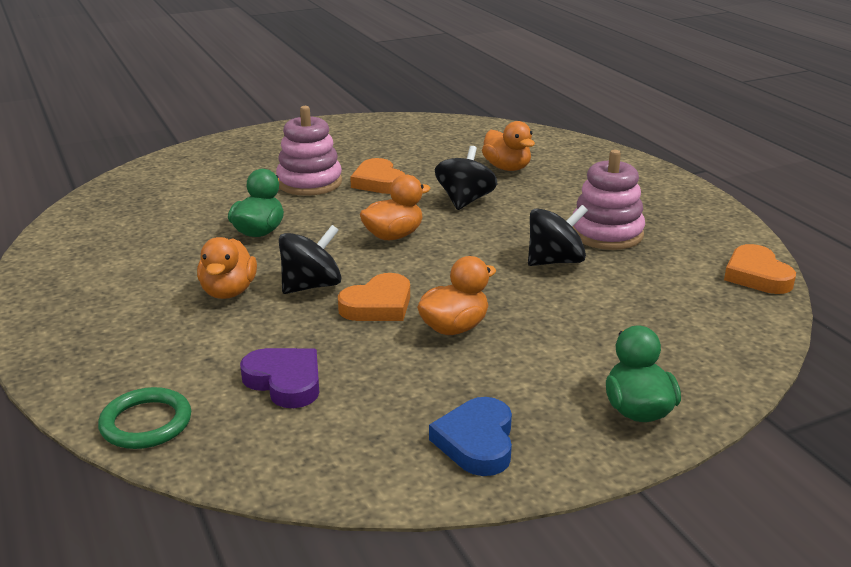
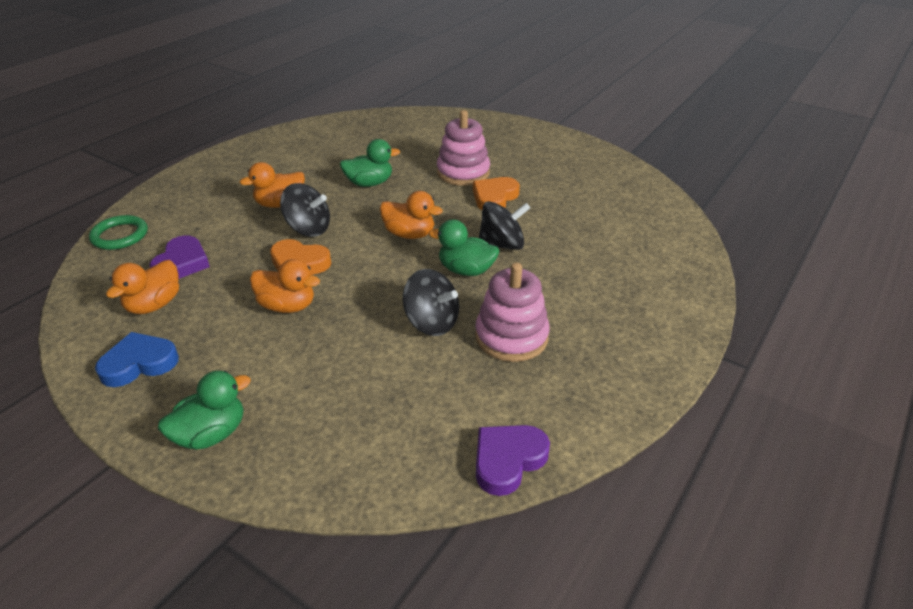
camera: 60 degrees right, 10 degrees up
orange duck [482,121,535,171] -> orange duck moved to [106,260,179,314]
orange heart [724,244,796,294] -> purple heart [476,425,550,496]
none -> green duck [428,219,499,276]

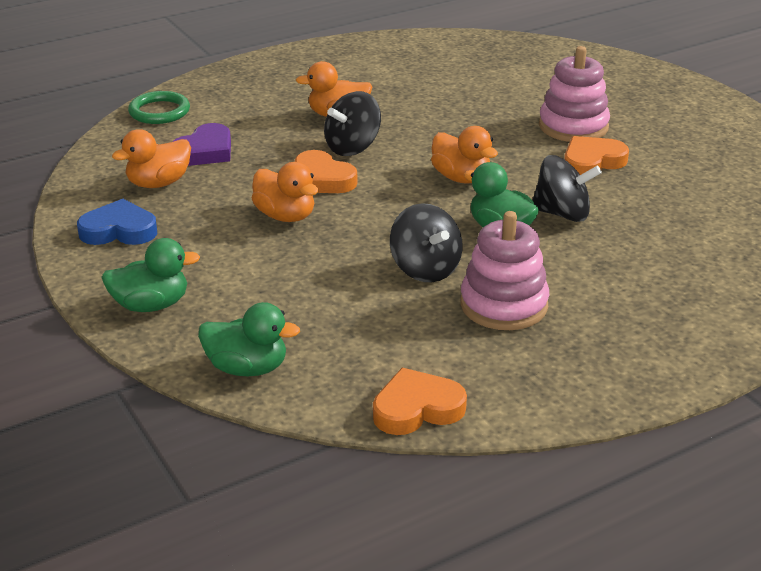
camera: 25 degrees right, 5 degrees down
black spinning top [280,183,330,237] -> black spinning top turned 90 degrees clockwise [324,91,381,156]
green duck [340,139,401,187] -> green duck moved to [198,302,300,376]
purple heart [476,425,550,496] -> orange heart [373,368,467,435]

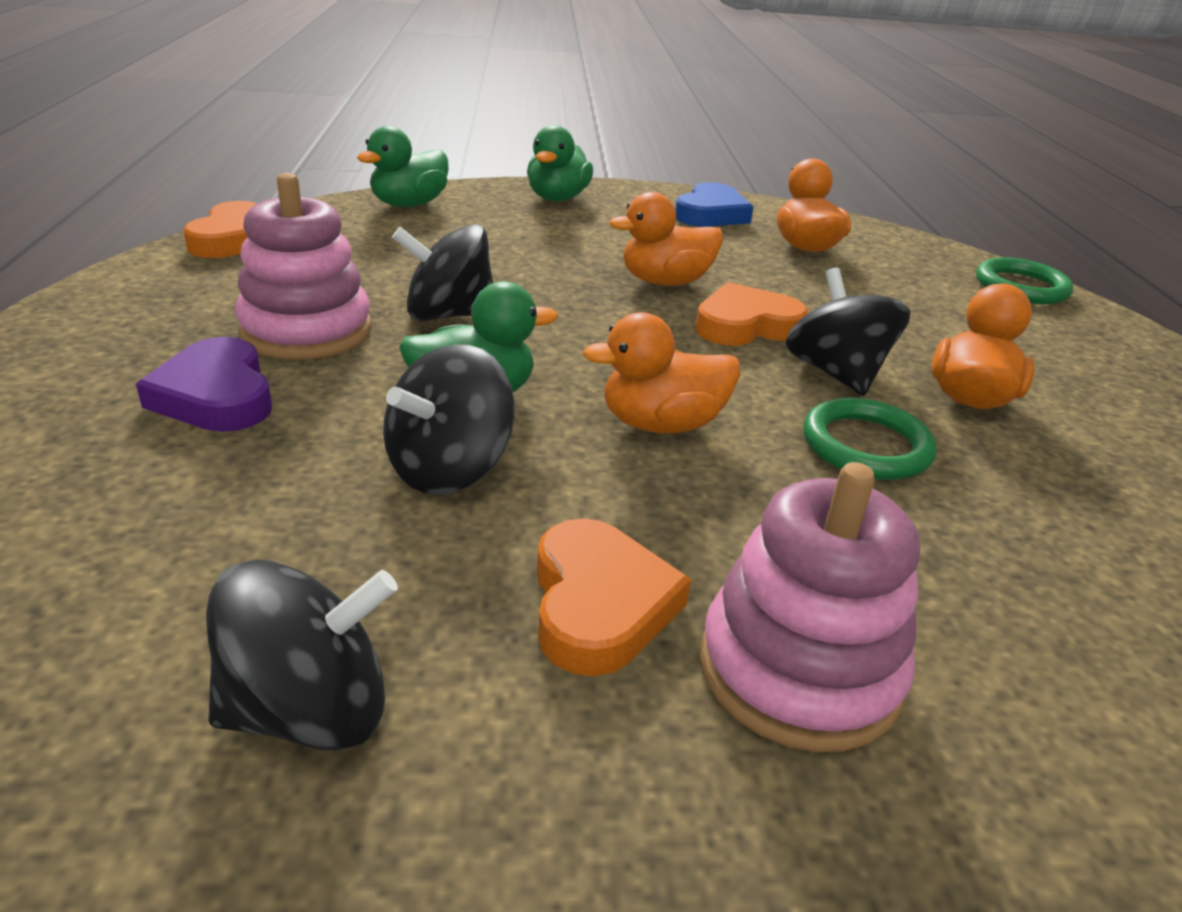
camera: 115 degrees right, 0 degrees up
purple heart [172,123,231,166] -> purple heart moved to [136,337,272,432]
none -> black spinning top [206,560,398,751]
none -> green ring [803,397,937,480]

